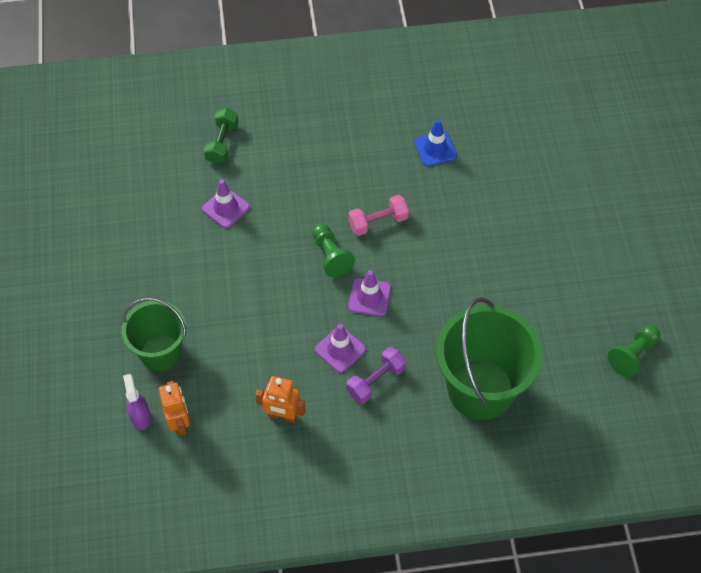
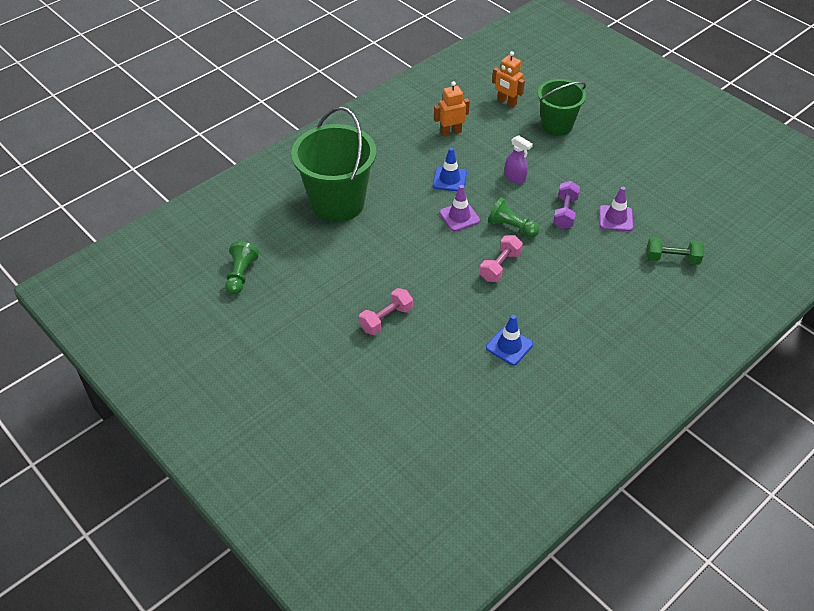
camera: 145 degrees right, 10 degrees down
purple spray bottle [123,374,151,430] -> purple spray bottle moved to [504,135,533,184]
green dumbbell [203,108,239,164] -> green dumbbell turned 60 degrees counterclockwise [646,237,704,265]
purple traffic cone [315,324,366,373] -> blue traffic cone [433,147,467,191]
purple dumbbell [346,347,406,404] -> purple dumbbell moved to [553,181,580,229]
none -> pink dumbbell [359,288,413,335]

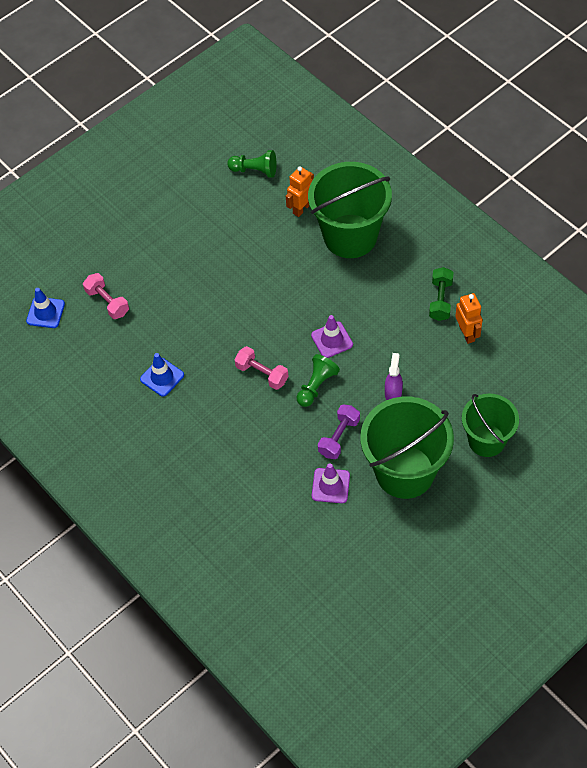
camera: 95 degrees right, 10 degrees up
pink dumbbell [359,288,413,335] -> pink dumbbell moved to [83,273,129,319]
blue traffic cone [433,147,467,191] -> blue traffic cone moved to [26,288,65,328]
orange robot [492,51,525,107] -> orange robot moved to [286,166,314,217]
purple spray bottle [504,135,533,184] -> purple spray bottle turned 150 degrees clockwise [385,353,403,400]
purple dumbbell [553,181,580,229] -> purple dumbbell turned 75 degrees counterclockwise [318,404,360,459]
green dumbbell [646,237,704,265] -> green dumbbell moved to [429,267,454,321]
none -> green bucket [360,397,454,499]

